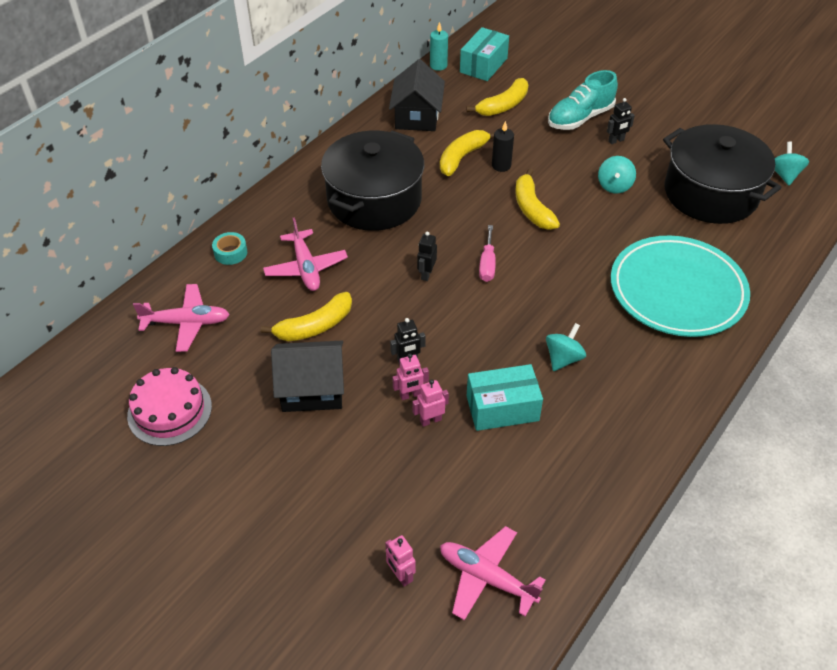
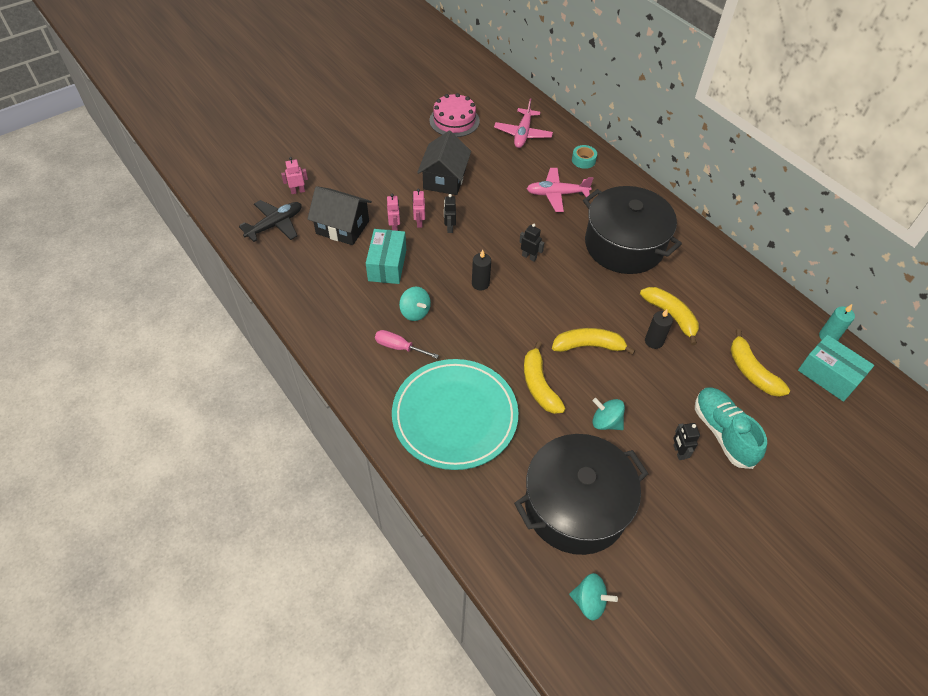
camera: 105 degrees right, 5 degrees up
yellow banana [261,292,352,341] -> yellow banana moved to [524,341,565,414]
black house [389,59,445,131] -> black house moved to [307,186,372,245]
pink plane [440,526,546,620] -> black plane [239,200,302,242]
pink screwdriver [479,225,496,282] -> pink screwdriver moved to [375,330,439,359]
none -> black candle [472,250,491,290]

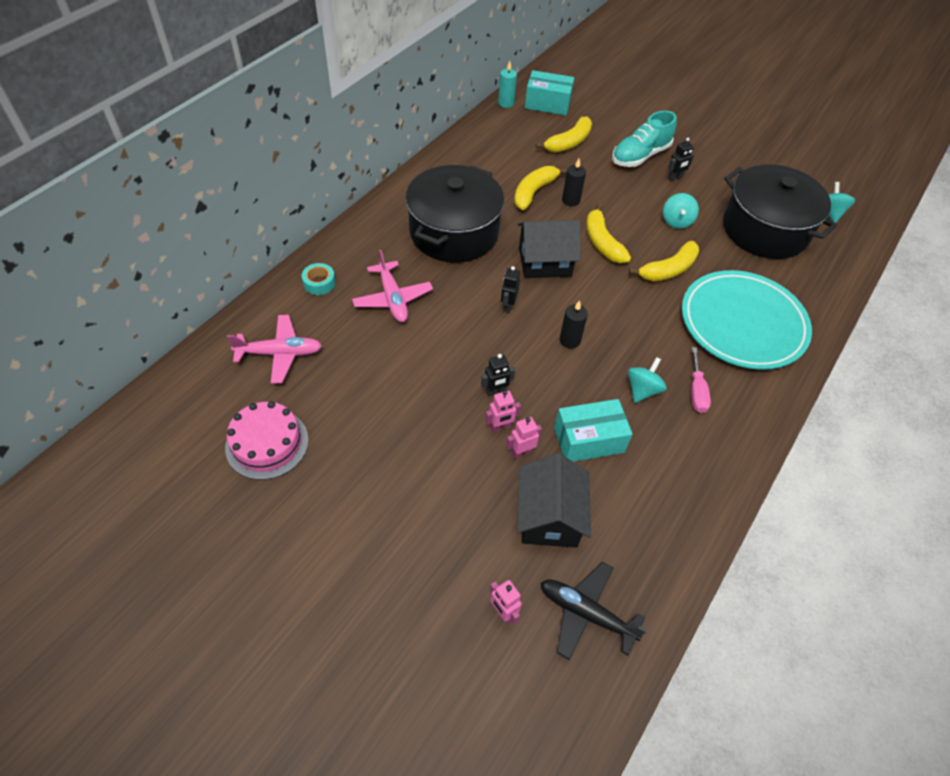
camera: 110 degrees left, 0 degrees up
black house [417,131,471,195] -> black house moved to [518,220,581,278]
turquoise box [798,335,874,402] -> turquoise box turned 75 degrees clockwise [525,70,574,115]

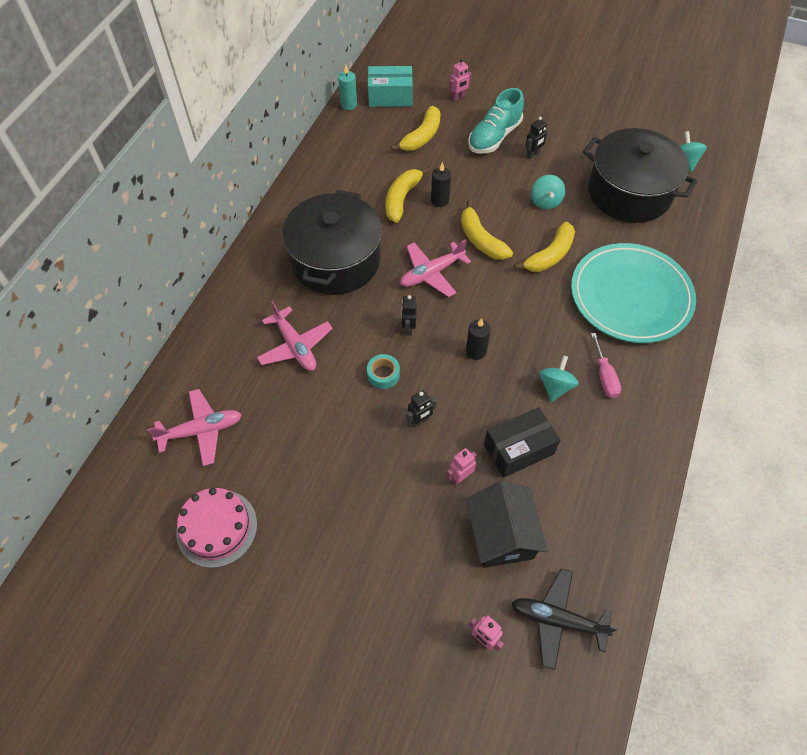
camera: 10 degrees left, 5 degrees up
turquoise tape [302,263,335,295] -> turquoise tape moved to [367,354,400,389]
pink robot [485,390,521,432] -> pink robot moved to [449,58,472,101]
black house [518,220,581,278] -> pink plane [400,239,471,297]
turquoise box [554,399,633,462] -> black box [484,407,560,478]

